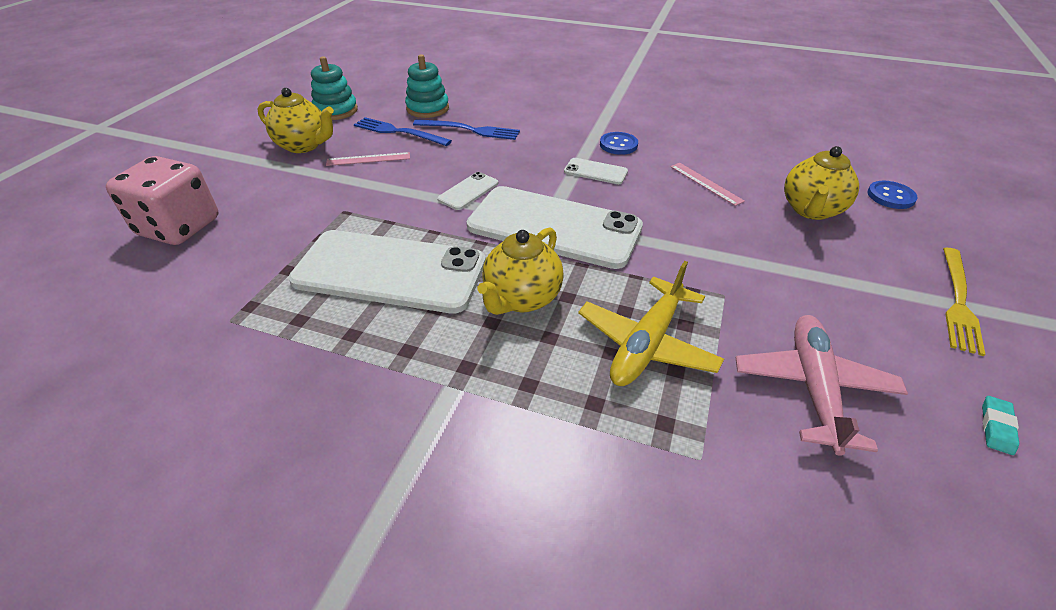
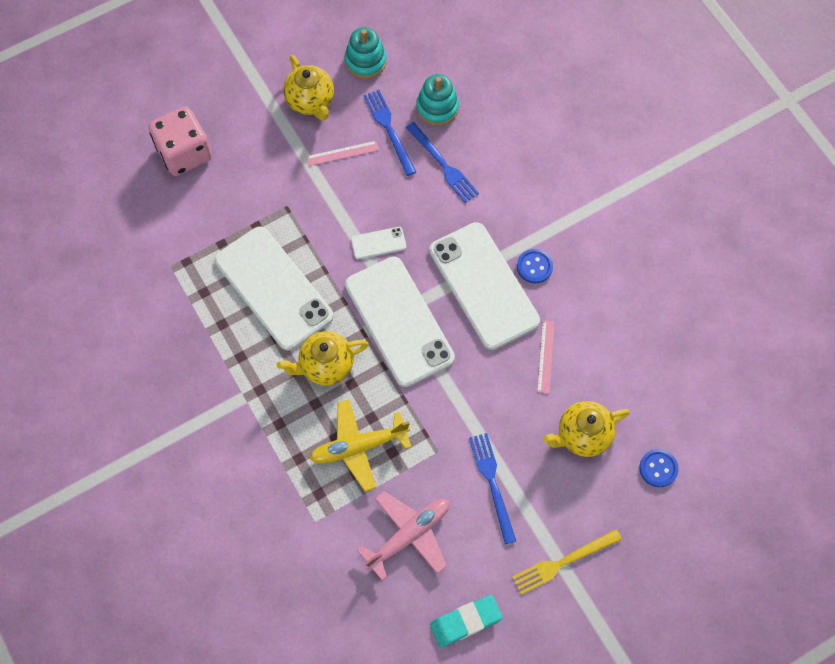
camera: 40 degrees right, 25 degrees up
pink ruler [326,152,410,166] -> pink ruler turned 45 degrees counterclockwise [306,141,379,166]
white phone [564,158,628,184] -> white phone [429,222,540,350], size x2.41
turquoise eraser [982,396,1019,455] -> turquoise eraser [430,595,503,647], size x1.88
none -> blue fork [469,433,516,544]

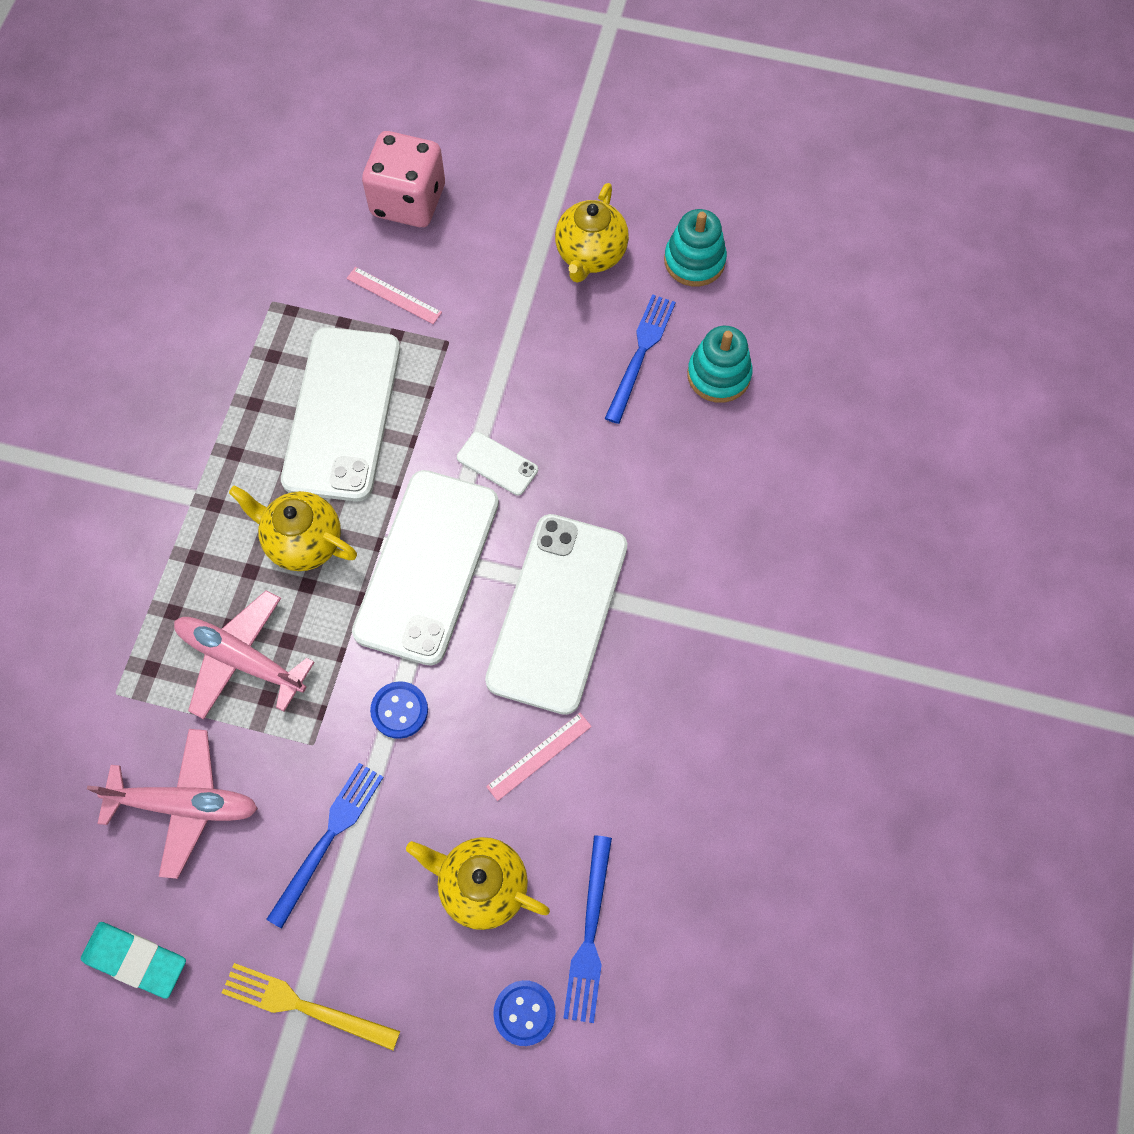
camera: 45 degrees right, 0 degrees up
pink ruler [306,141,379,166] -> pink ruler moved to [346,267,442,324]
yellow plane [310,399,411,492] -> pink plane [174,590,315,719]
blue fork [406,122,479,203] -> blue fork moved to [563,835,612,1023]
blue button [517,249,553,283] -> blue button moved to [370,681,428,739]

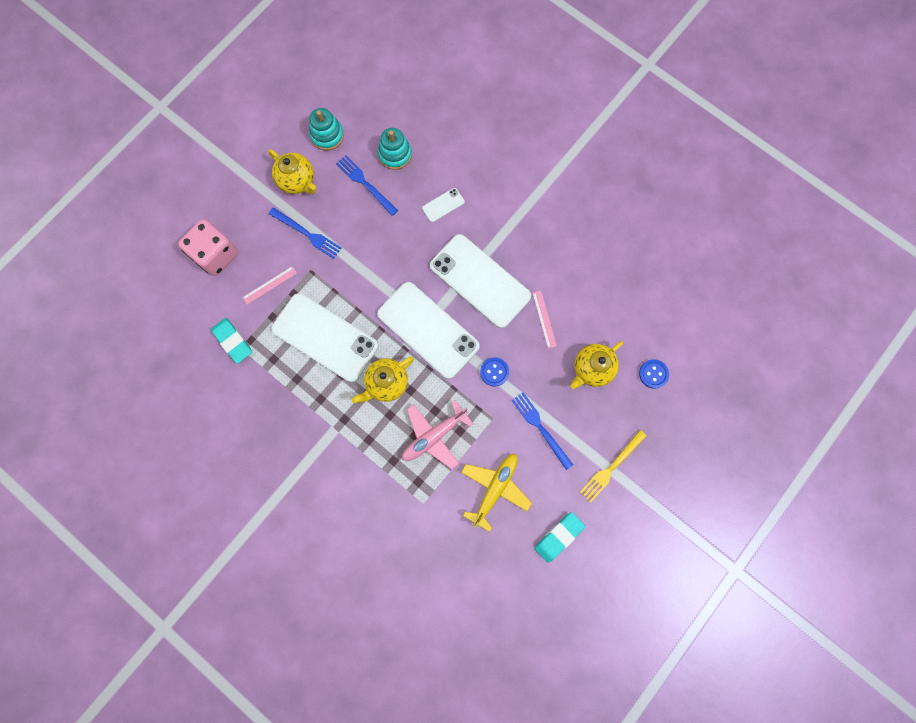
camera: 65 degrees left, 10 degrees up
pink plane [87,729,258,879] -> yellow plane [461,454,532,532]
white phone [457,432,538,496] -> white phone moved to [422,188,465,222]
blue fork [563,835,612,1023] -> blue fork moved to [269,207,342,259]
none -> turquoise eraser [211,318,252,364]

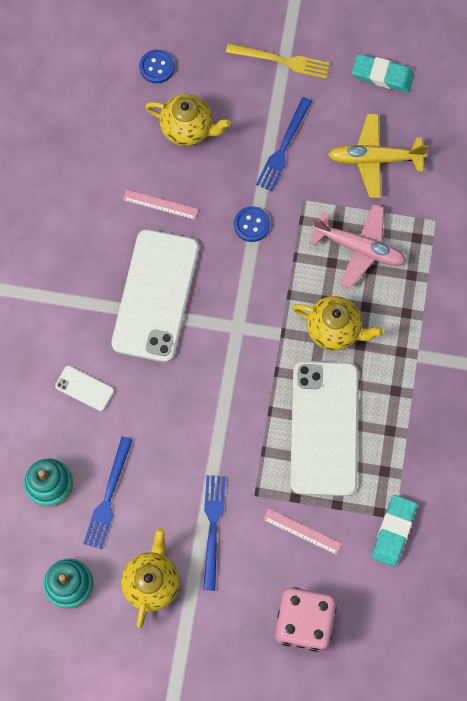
camera: 120 degrees left, 5 degrees down
white phone [377,282,480,379] -> none
pink ruler [533,291,557,348] -> pink ruler turned 60 degrees clockwise [123,190,198,220]

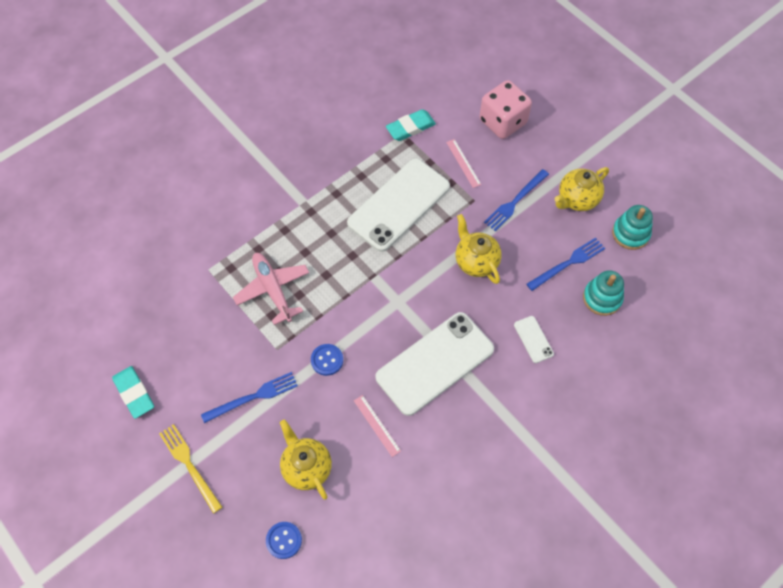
camera: 140 degrees left, 10 degrees down
yellow teapot [292,296,383,351] -> yellow teapot moved to [456,214,502,284]
yellow plane [328,114,429,198] -> none

